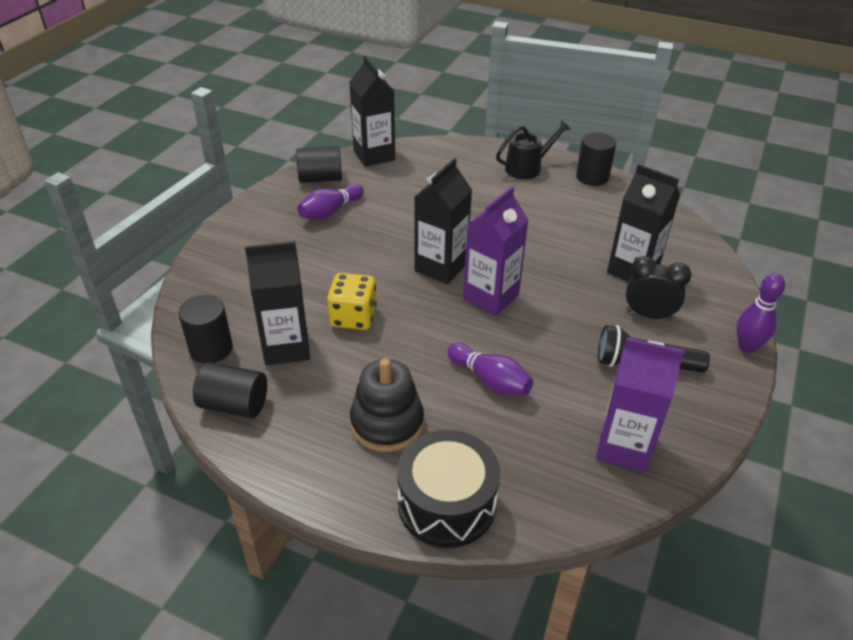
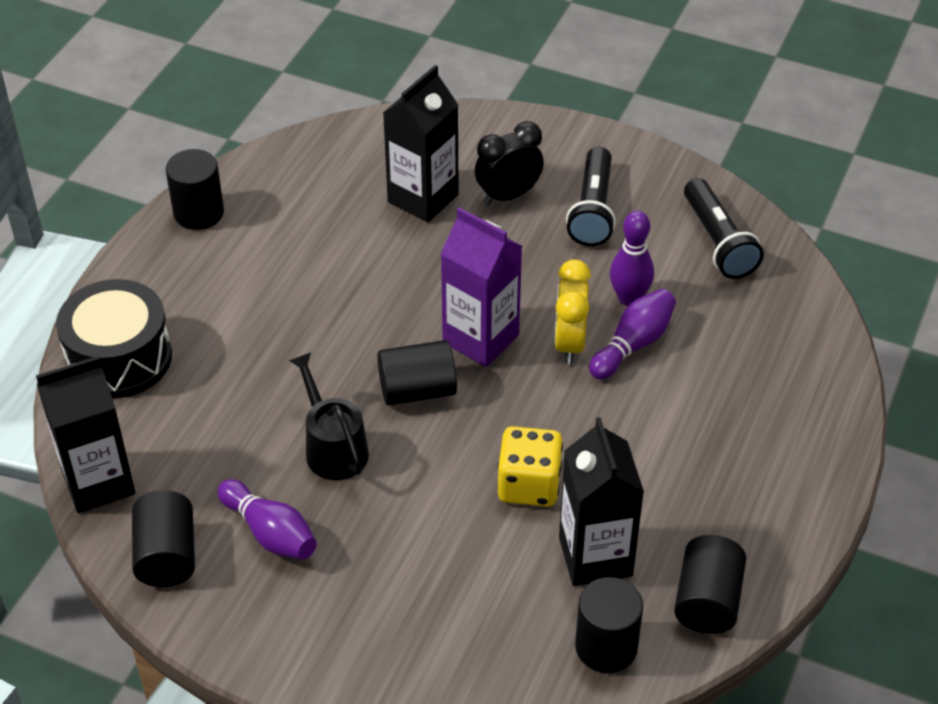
camera: 90 degrees left, 5 degrees up
black stacking toy [350,358,424,452] -> none
black drum [397,430,500,548] -> black drum moved to [56,279,172,398]
black carton [414,158,472,284] -> black cylinder [377,340,457,405]
black watering can [496,120,571,179] -> black watering can moved to [289,352,369,480]
purple carton [596,337,684,472] -> black flashlight [684,178,764,279]
black clock [626,256,692,320] -> black clock turned 45 degrees clockwise [475,121,544,205]
purple bowling pin [737,273,785,353] -> purple bowling pin moved to [610,211,654,306]
none -> yellow clock [554,260,591,364]

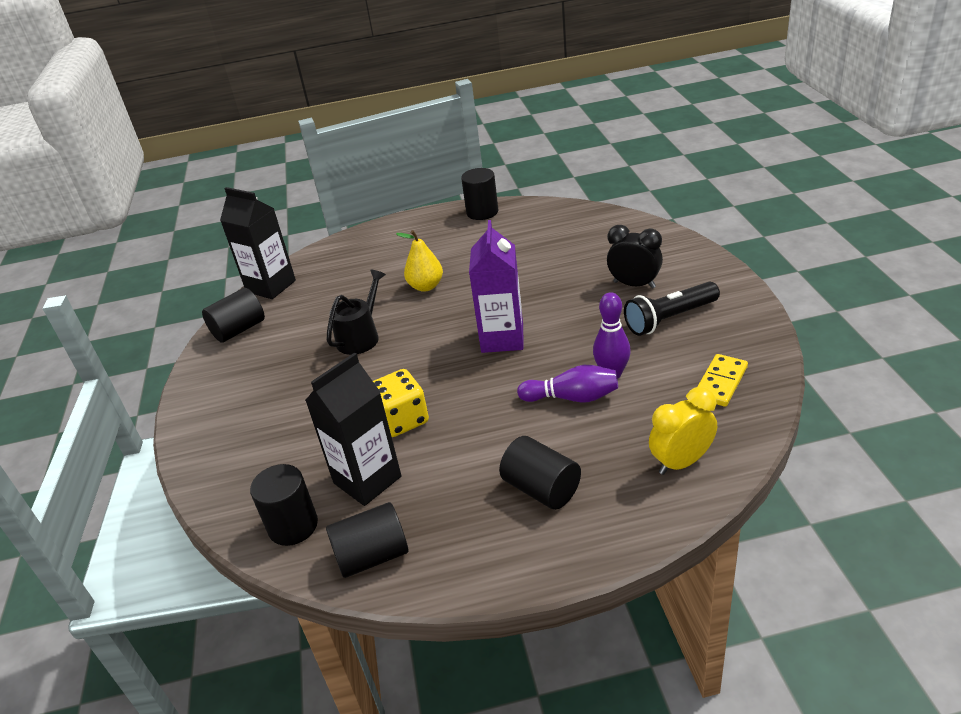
camera: 60 degrees right, 10 degrees down
black drum [56,279,172,398] -> none
purple bowling pin [218,479,317,560] -> none
black cylinder [377,340,457,405] -> black cylinder moved to [499,436,581,510]
black carton [383,65,459,222] -> none
yellow clock [554,260,591,364] -> yellow clock moved to [649,387,717,475]
black flashlight [684,178,764,279] -> yellow domino [697,354,748,407]
none -> yellow pear [396,230,443,292]

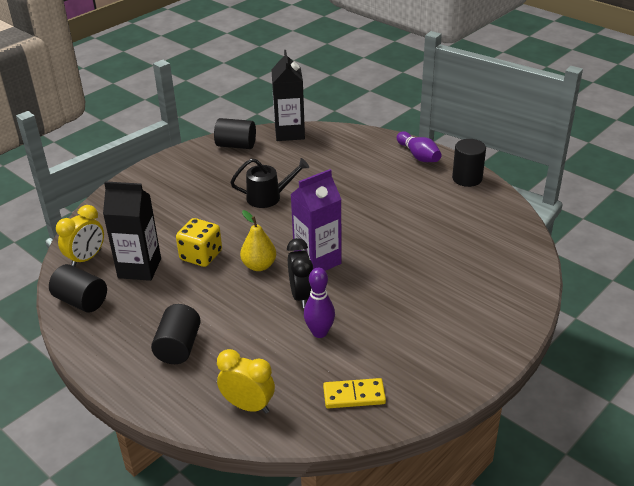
camera: 50 degrees right, 0 degrees up
black cylinder [250,464,318,546] -> yellow clock [56,205,104,267]
yellow pear [396,230,443,292] -> yellow pear moved to [240,210,276,271]
purple bowling pin [517,365,618,403] -> purple bowling pin moved to [397,131,442,162]
black clock [607,225,663,289] -> black clock moved to [287,238,313,308]
black flashlight [624,282,720,336] -> none

